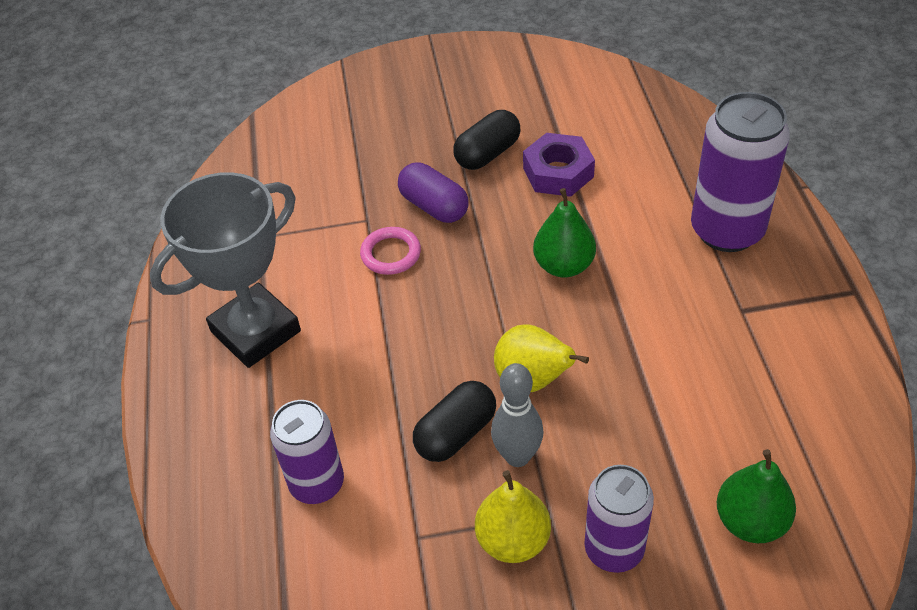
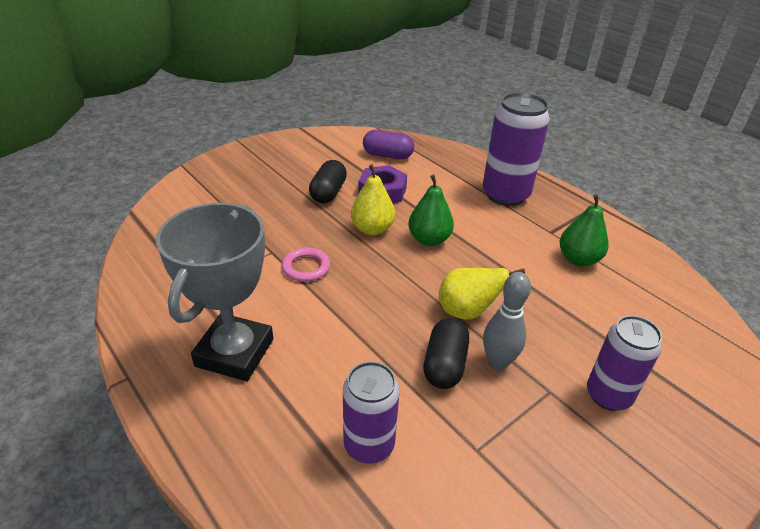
camera: 35 degrees left, 10 degrees down
purple capsule [398,162,469,223] -> purple capsule moved to [363,130,414,159]
yellow pear [475,470,551,563] -> yellow pear moved to [351,164,395,235]
green pear [717,449,796,543] -> green pear moved to [560,194,609,266]

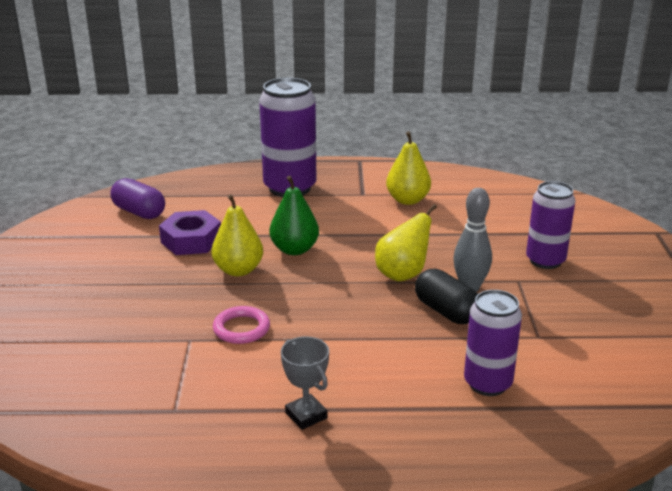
camera: 50 degrees left, 10 degrees down
grey trophy [156,203,273,381] -> grey trophy [281,337,329,430], size x0.46
black capsule [309,160,347,203] -> none
purple capsule [363,130,414,159] -> purple capsule turned 75 degrees clockwise [110,178,165,219]
green pear [560,194,609,266] -> yellow pear [386,131,431,205]

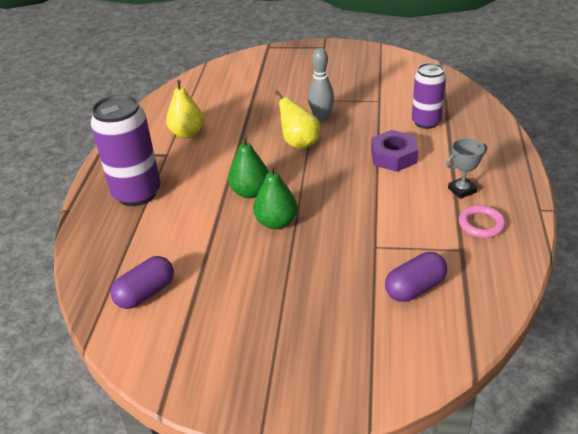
camera: 80 degrees left, 10 degrees up
purple nut [159,210,221,255] -> purple nut moved to [371,130,418,172]
yellow pear [212,194,263,276] -> green pear [253,164,298,229]
pink ring [213,306,270,344] -> pink ring moved to [459,205,505,238]
black capsule [415,269,478,324] -> none
purple can [526,181,576,269] -> none
none -> purple capsule [385,252,447,302]

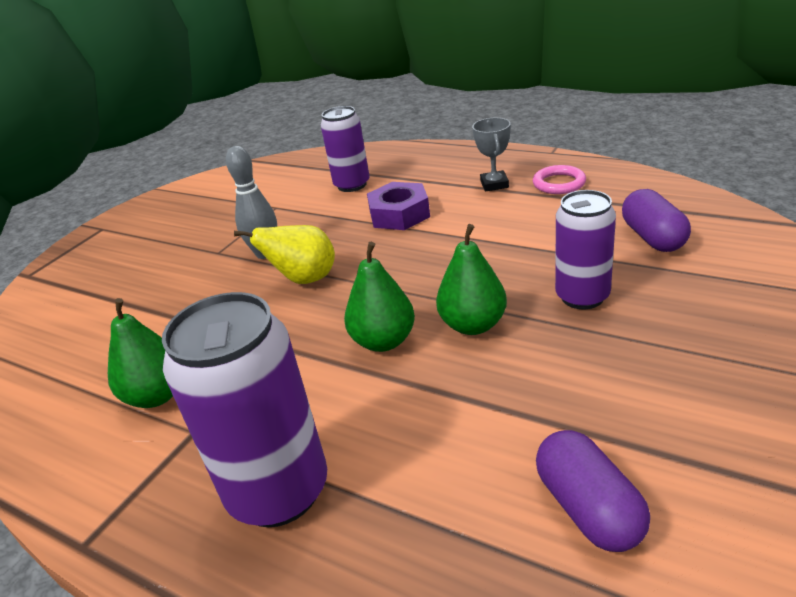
camera: 65 degrees left, 5 degrees down
yellow pear [166,80,204,138] -> green pear [108,298,173,408]
none -> purple can [555,190,616,309]

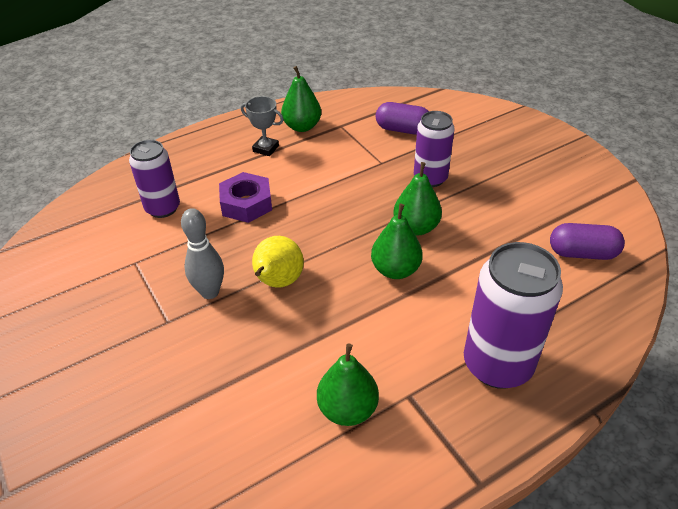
camera: 65 degrees left, 10 degrees up
pink ring [533,165,586,194] -> green pear [281,66,321,132]

